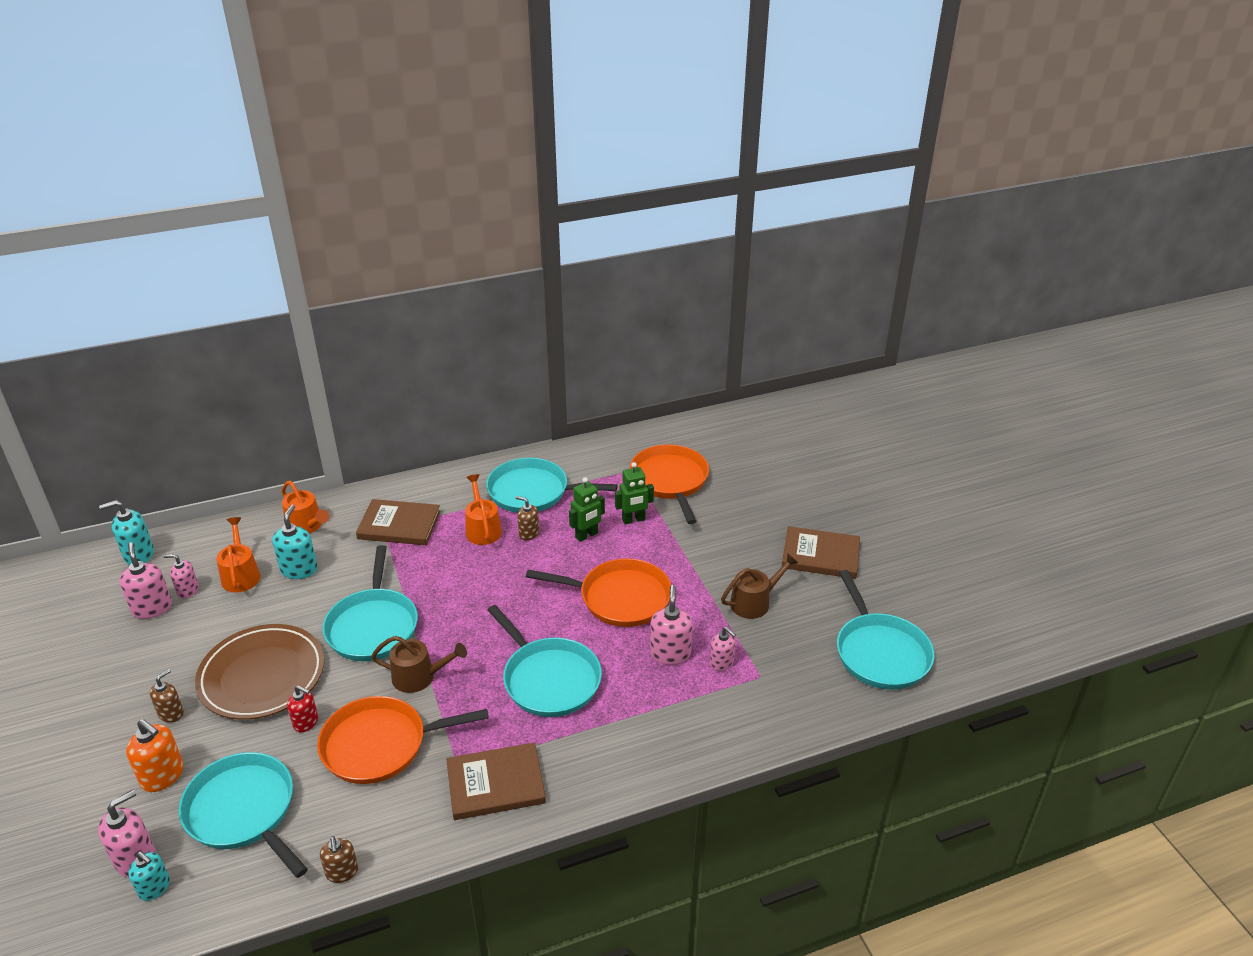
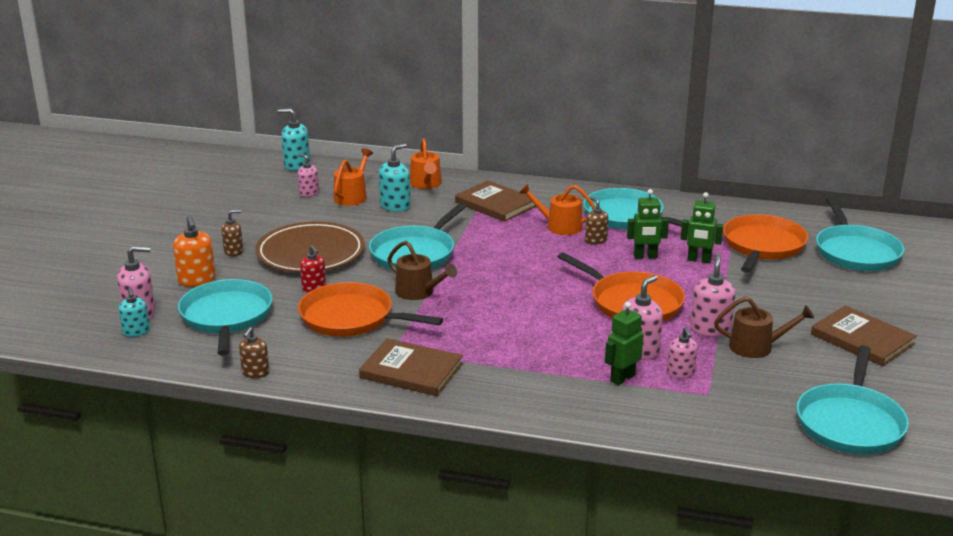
camera: 35 degrees right, 10 degrees down
pink soap dispenser [120,542,172,619] -> pink soap dispenser moved to [690,254,736,337]
orange watering can [465,474,502,545] -> orange watering can turned 90 degrees counterclockwise [519,184,595,235]
turquoise pan [488,605,602,717] -> turquoise pan moved to [816,197,905,271]
none -> green robot [605,302,644,385]

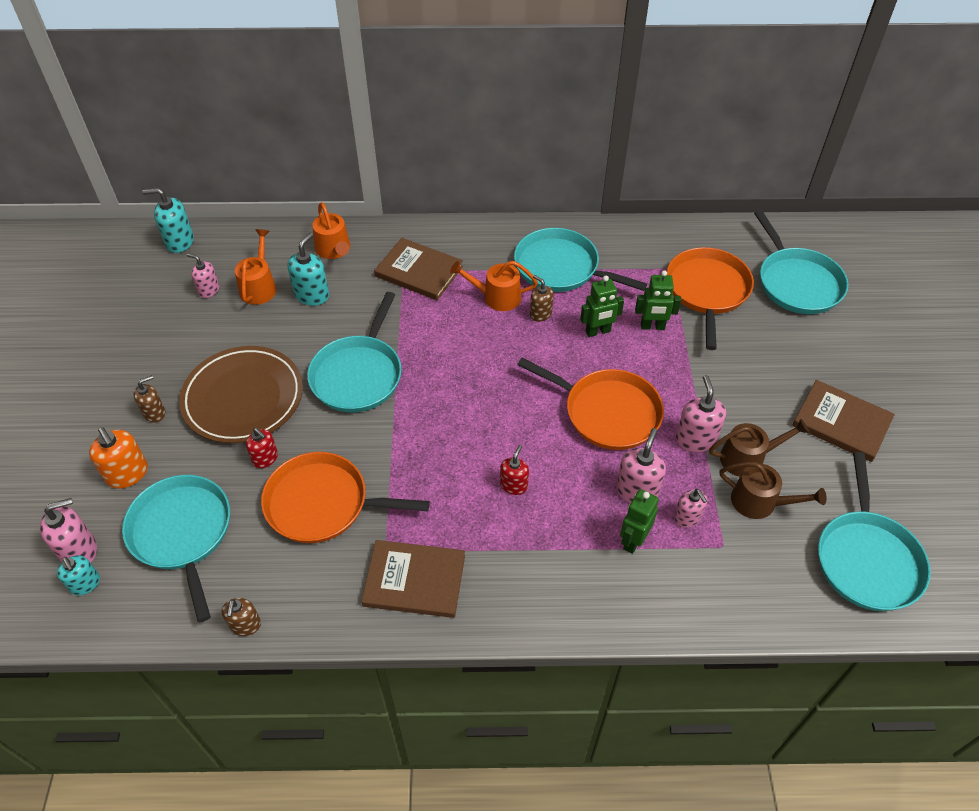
camera: 15 degrees left, 25 degrees up
brown watering can [387,241,457,300] -> brown watering can moved to [720,462,827,519]
none -> red soap dispenser [500,445,529,495]

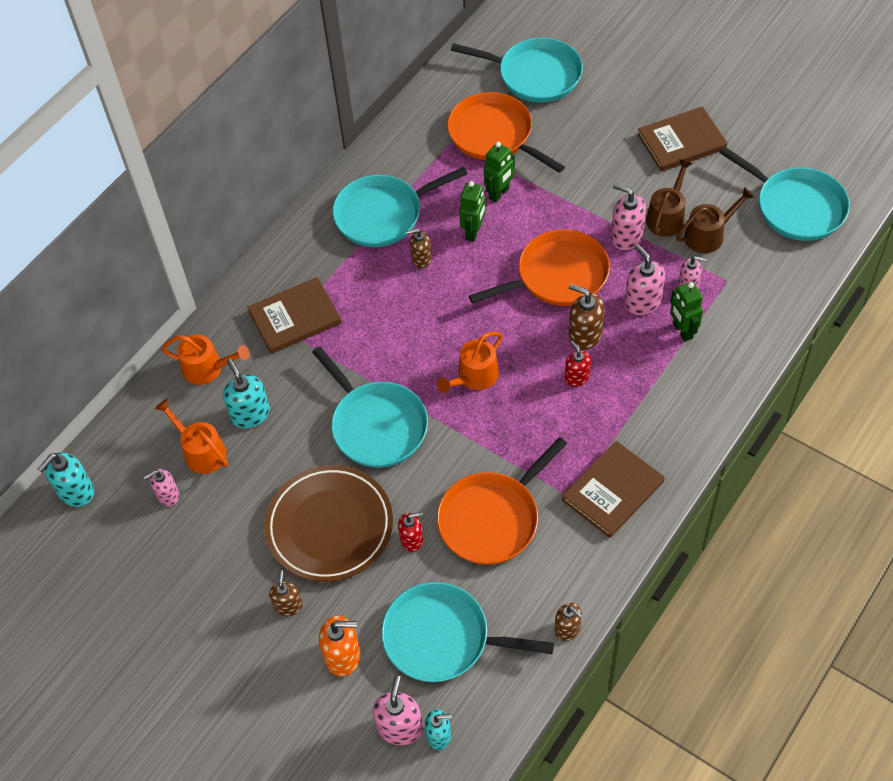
camera: 50 degrees left, 5 degrees up
orange watering can [450,261,538,311] -> orange watering can moved to [437,332,503,393]
none -> brown soap dispenser [569,284,604,350]

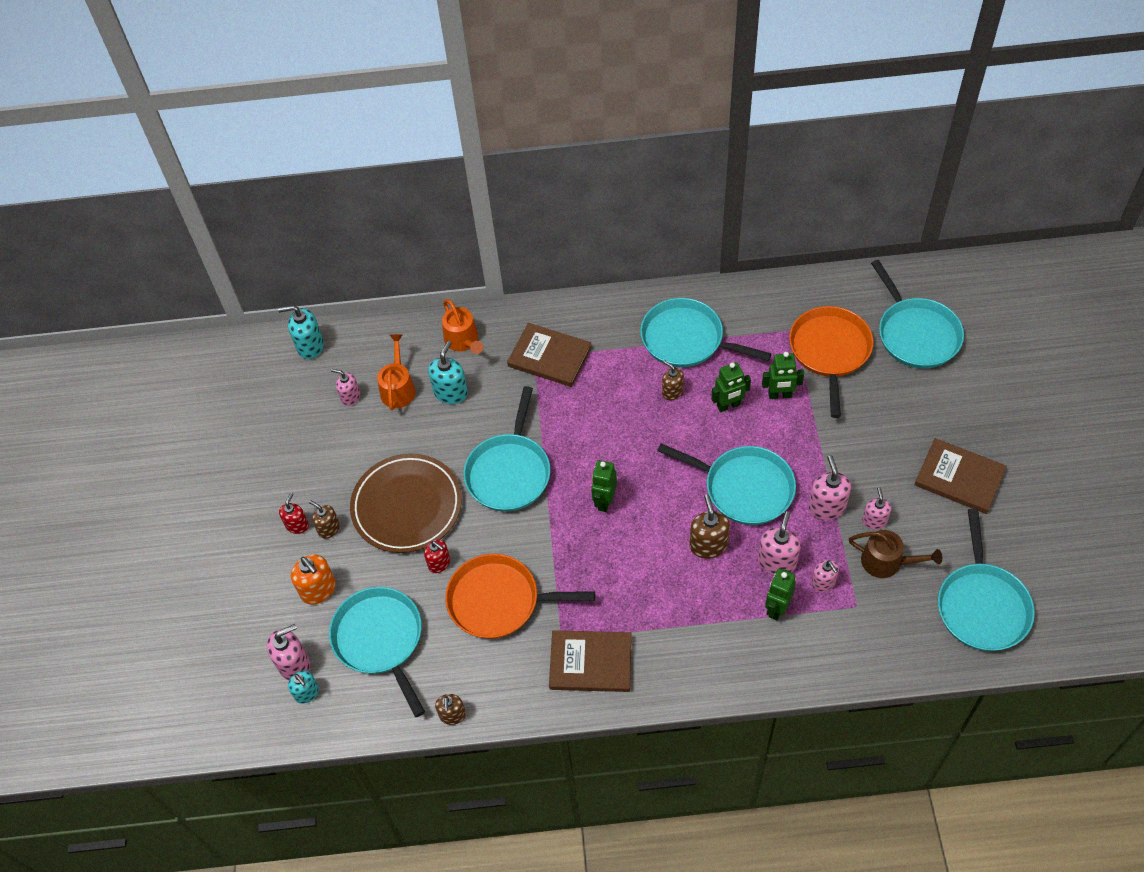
camera: 50 degrees right, 0 degrees up
brown soap dispenser [269,570,303,616] -> brown soap dispenser turned 105 degrees counterclockwise [309,500,340,539]
orange watering can [437,332,503,393] -> green robot [591,460,617,512]
orange pan [469,229,610,306] -> turquoise pan [657,444,796,525]
red soap dispenser [565,341,591,387] -> red soap dispenser moved to [279,493,309,534]
brown watering can [646,159,693,237] -> pink soap dispenser [862,487,892,529]

